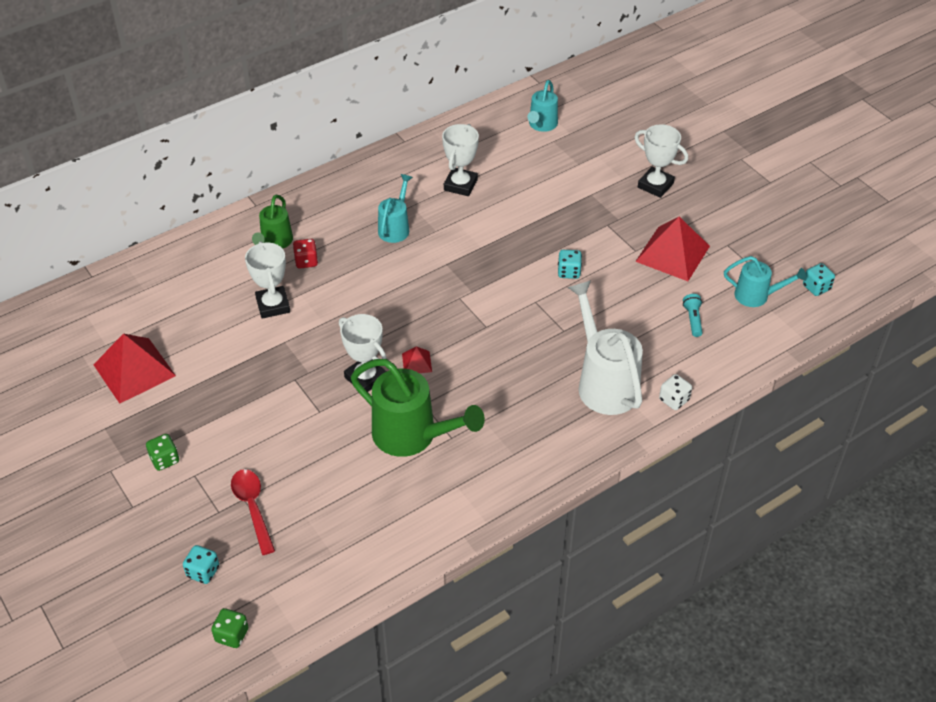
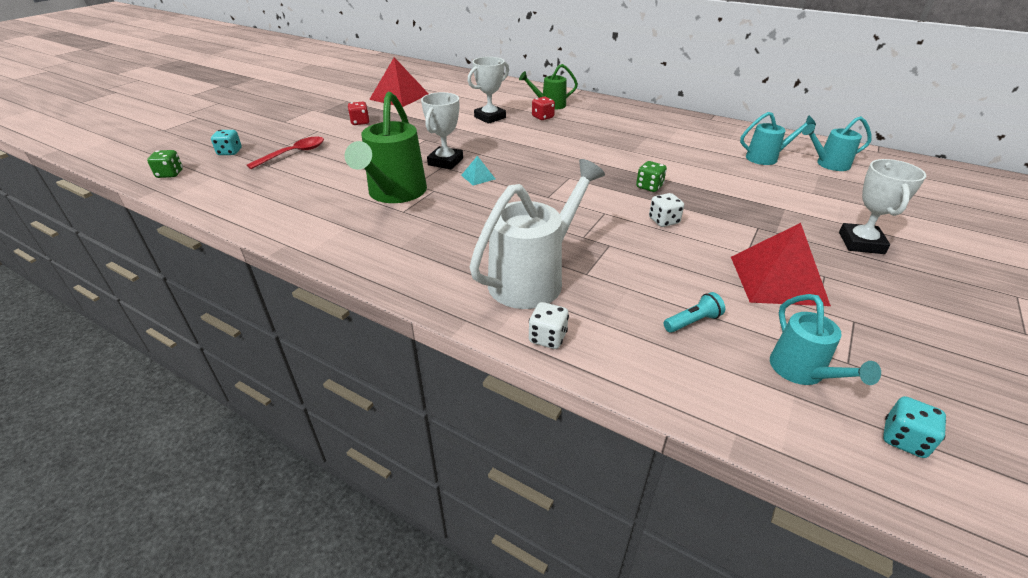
camera: 65 degrees right, 10 degrees down
green dice [146,434,179,471] -> green dice moved to [636,161,667,192]
turquoise watering can [378,174,413,243] -> turquoise watering can moved to [740,112,816,165]
red pyramid [402,346,432,373] -> turquoise pyramid [461,156,495,186]
white trophy [442,124,479,196] -> none
turquoise dice [558,250,582,279] -> white dice [649,193,684,227]
none -> red dice [348,101,370,125]

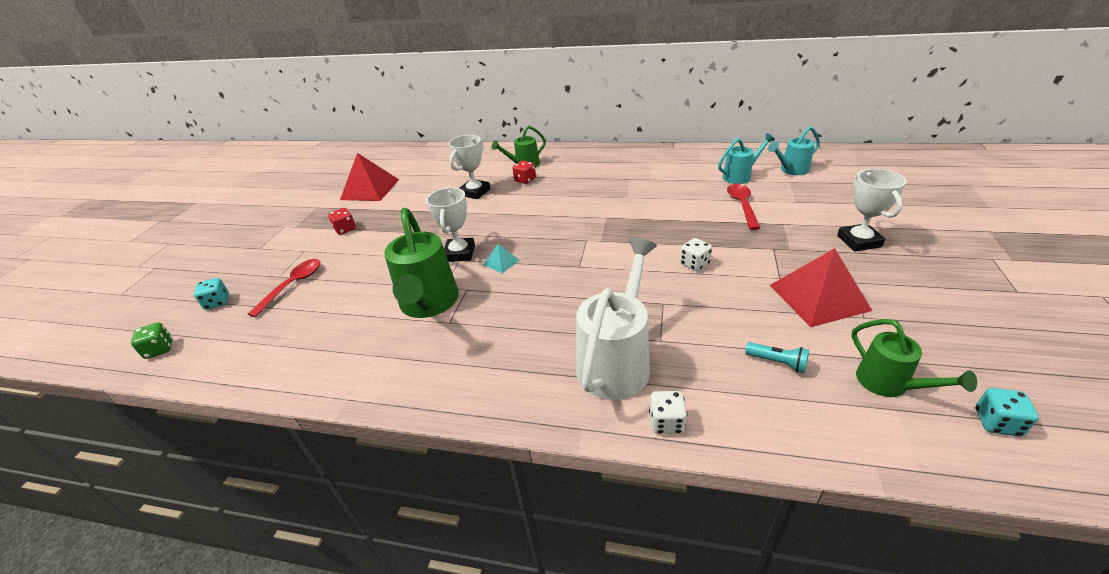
camera: 15 degrees left, 0 degrees up
green dice [636,161,667,192] -> none
turquoise flashlight [664,292,725,333] -> turquoise flashlight turned 75 degrees clockwise [745,342,809,373]
turquoise watering can [770,294,881,385] -> green watering can [851,319,977,397]
none -> red spoon [727,183,760,230]

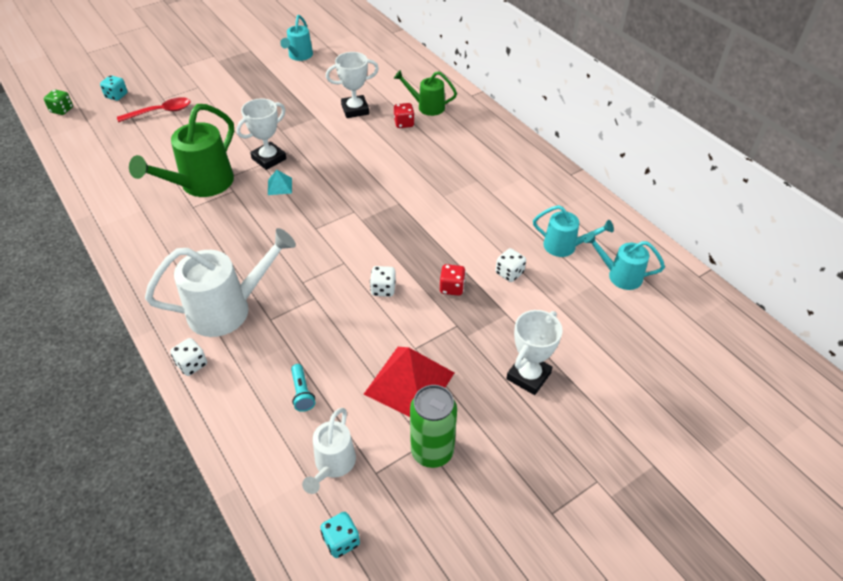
camera: 40 degrees right, 10 degrees up
red dice [328,208,356,235] -> red dice moved to [440,264,466,296]
red pyramid [340,153,399,201] -> turquoise watering can [280,15,313,61]
red spoon [727,183,760,230] -> white dice [495,248,526,282]
green watering can [851,319,977,397] -> white watering can [302,408,356,494]
none -> green can [410,385,457,468]

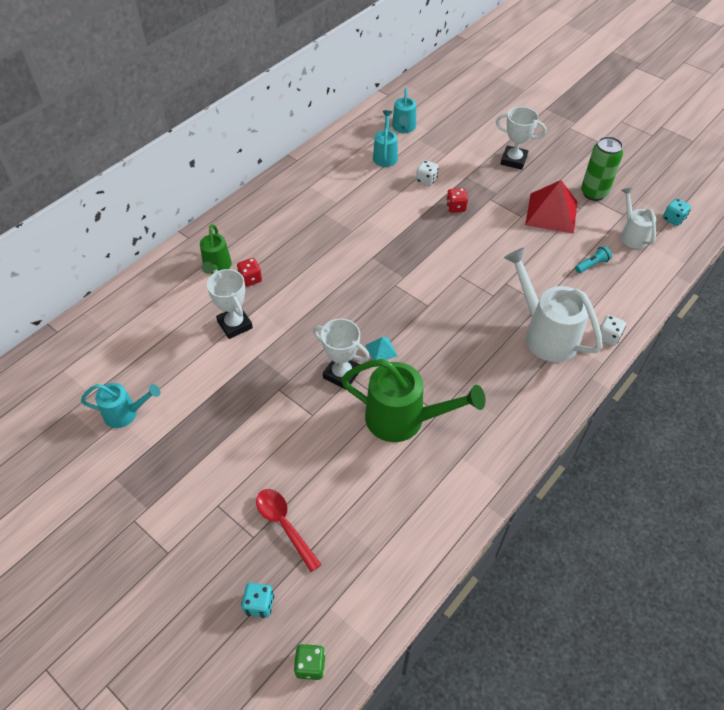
camera: 105 degrees left, 5 degrees up
white watering can [302,408,356,494] -> white watering can turned 105 degrees counterclockwise [621,187,656,249]
white dice [370,266,396,297] -> none

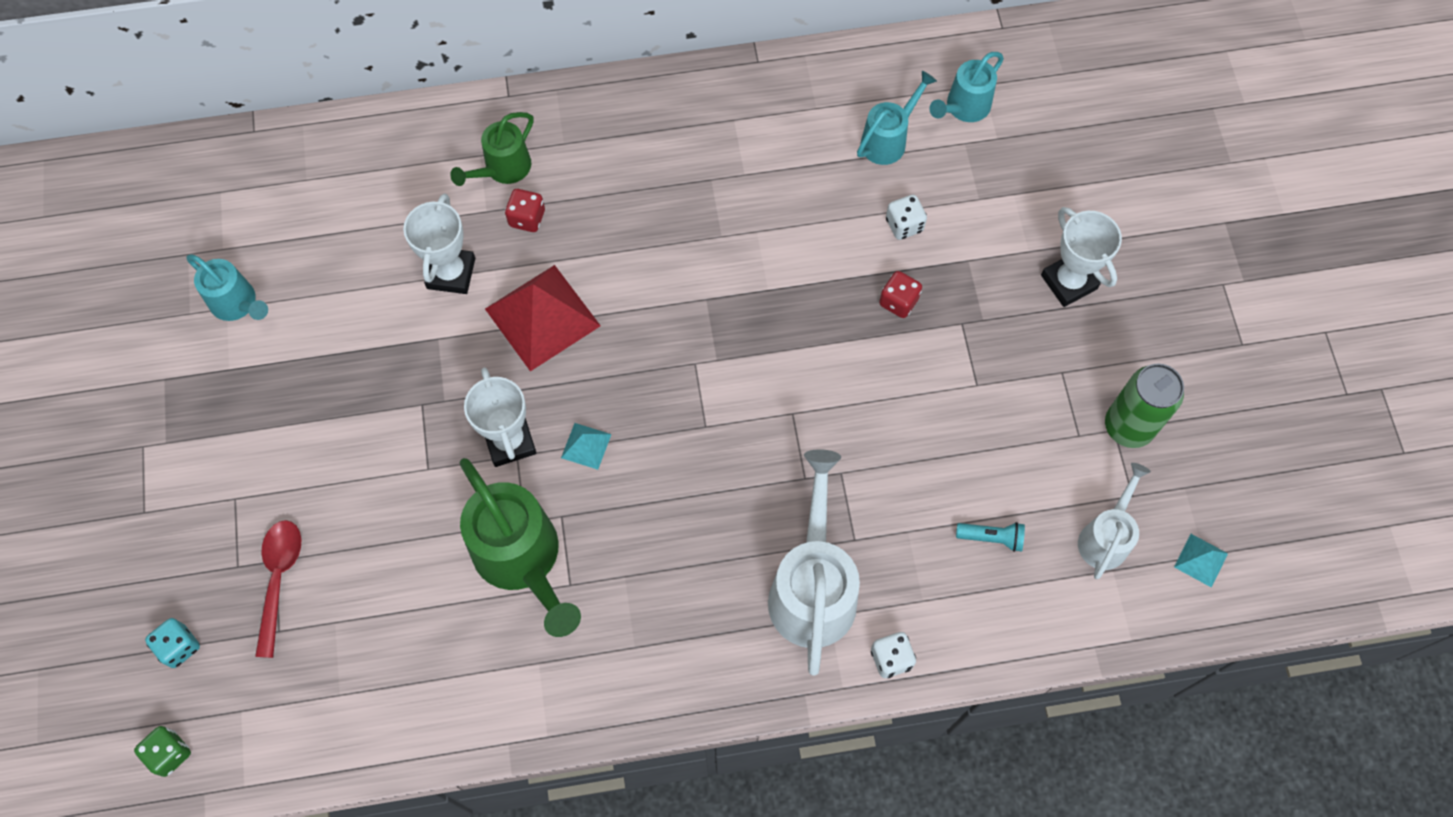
camera: 40 degrees right, 15 degrees up
red pyramid [525,180,578,234] -> red pyramid moved to [485,265,601,371]
turquoise dice [663,198,691,226] -> turquoise pyramid [1174,534,1228,588]

